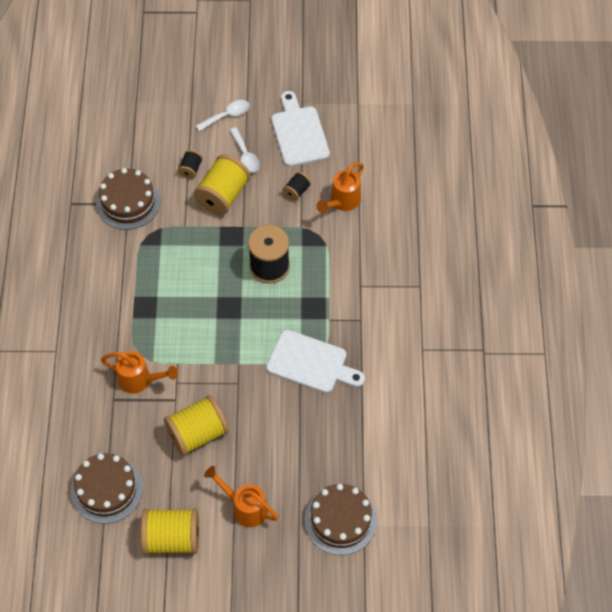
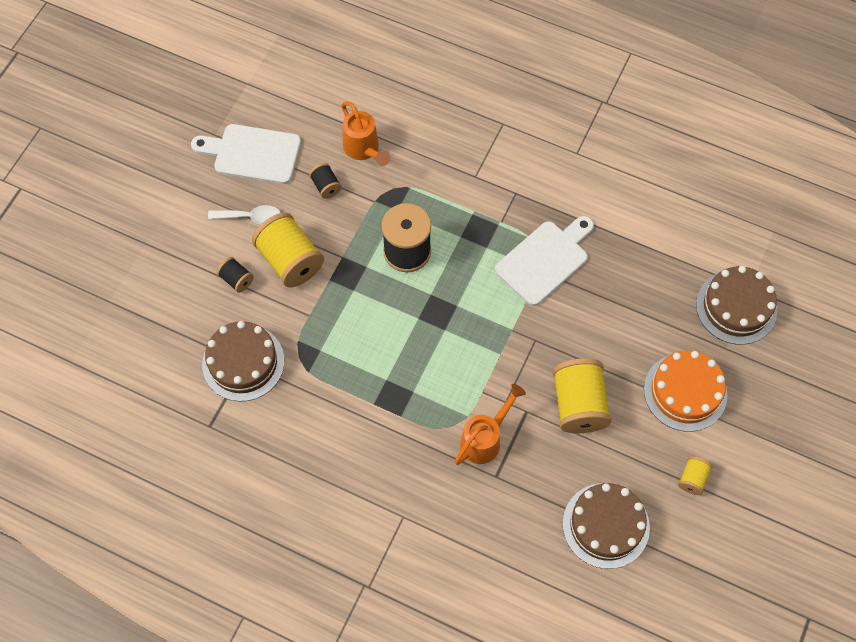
camera: 65 degrees left, 5 degrees up
yellow spool [141,509,199,554] -> yellow spool [678,456,713,495], size x0.49
white spoon [196,100,250,131] -> none
orange watering can [204,466,278,527] -> orange cake [644,351,728,432]

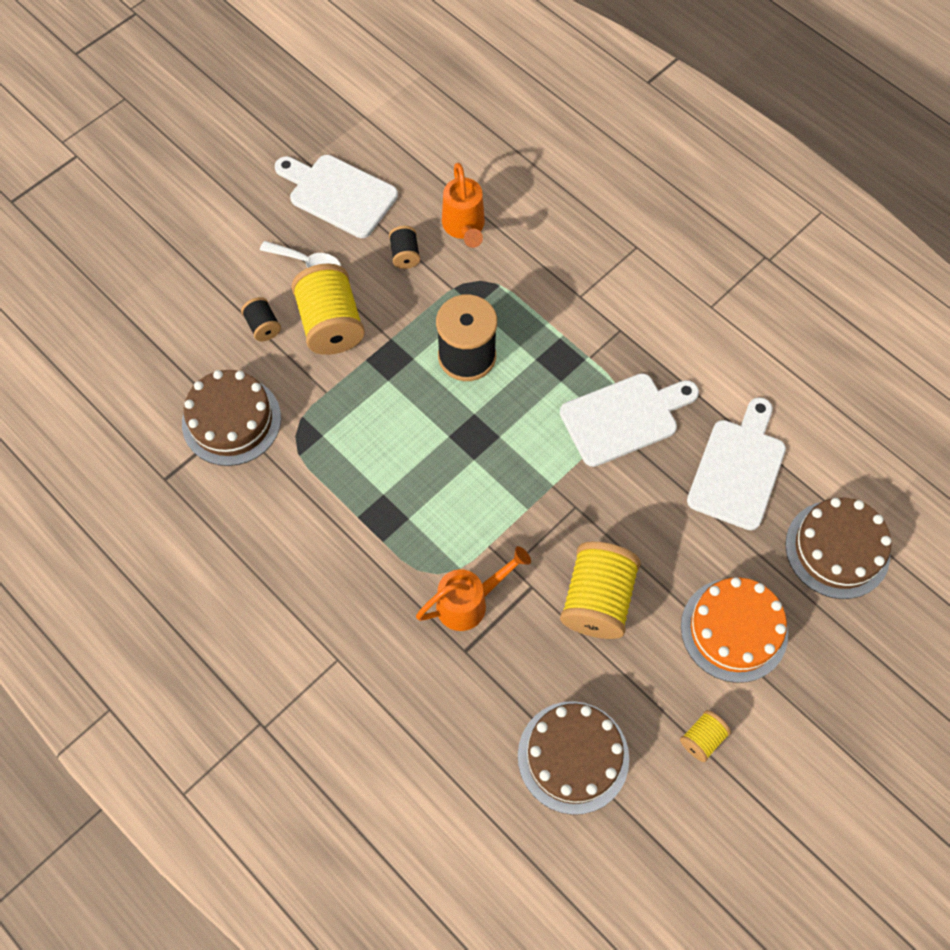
camera: 20 degrees right, 0 degrees up
none -> white cutting board [687,397,786,530]

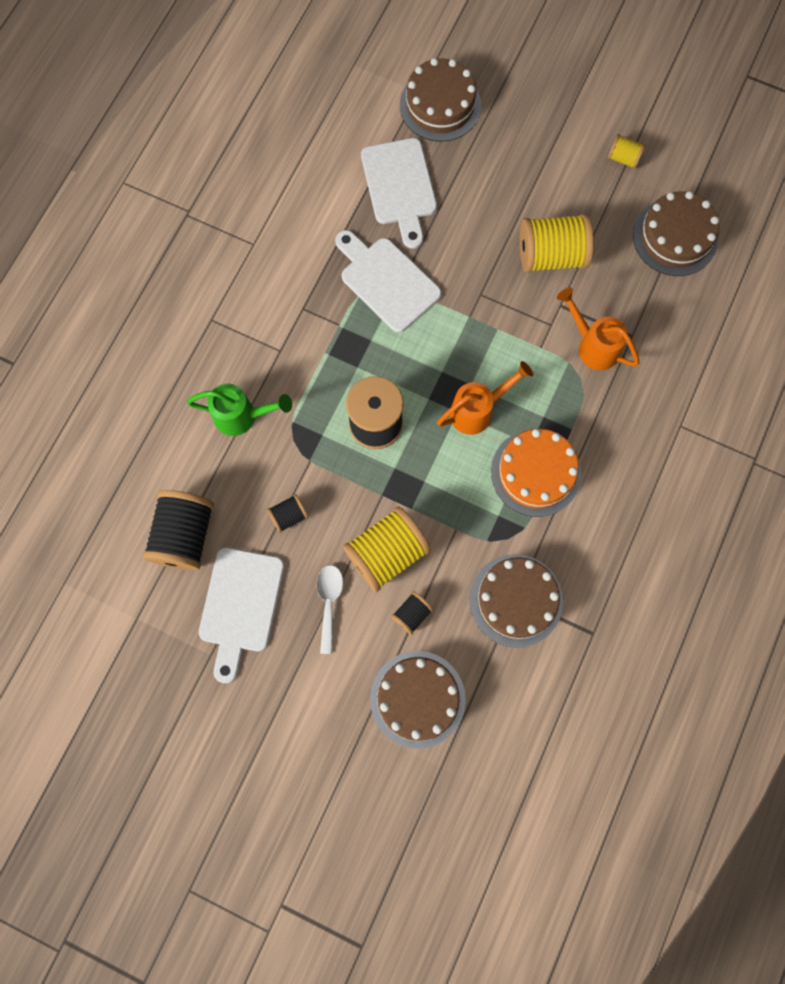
camera: 110 degrees left, 10 degrees up
orange watering can [442,163,485,248] -> orange watering can moved to [437,361,533,435]
orange cake [681,577,788,683] -> orange cake moved to [491,429,581,517]
white cutting board [687,397,786,530] -> white cutting board turned 105 degrees counterclockwise [361,138,437,249]
none -> black spool [143,490,214,571]
none -> green watering can [187,384,292,436]
none -> brown cake [370,651,466,749]

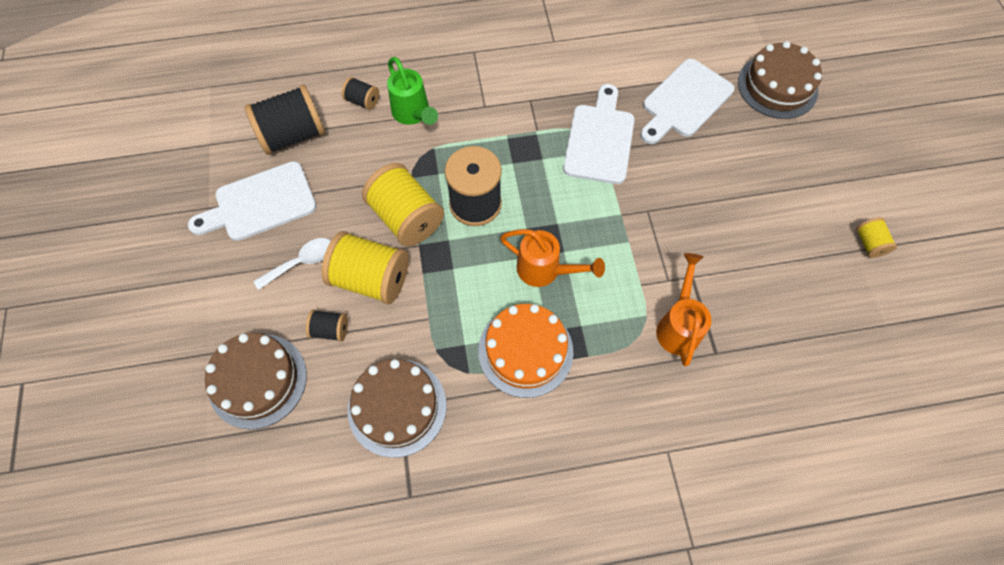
camera: 55 degrees right, 10 degrees down
black spool [267,494,309,533] -> black spool moved to [342,77,379,110]
yellow spool [520,214,594,273] -> yellow spool moved to [362,163,444,247]
brown cake [633,191,719,276] -> none

